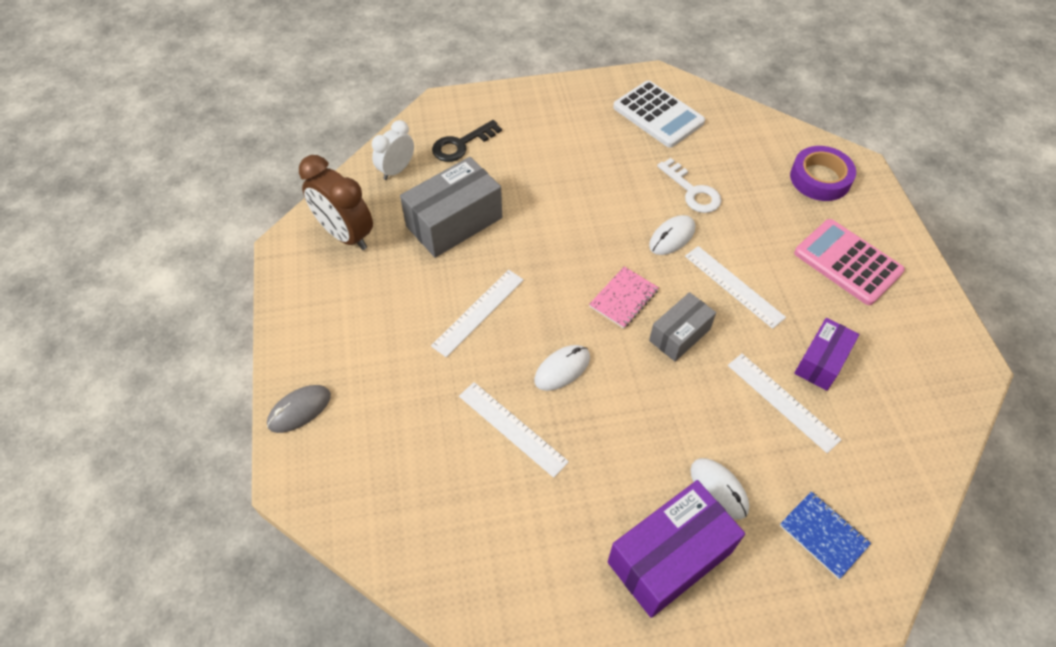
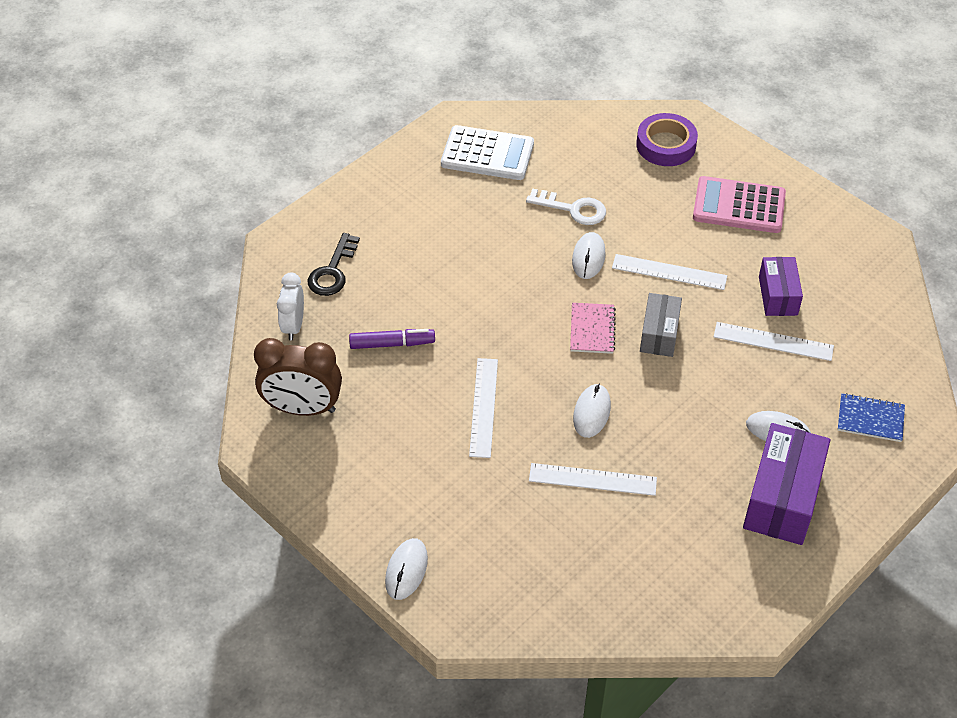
camera: 35 degrees left, 5 degrees down
grey mouse [267,385,331,433] -> white mouse [385,538,428,600]
grey box [400,157,502,258] -> purple marker [349,329,435,349]

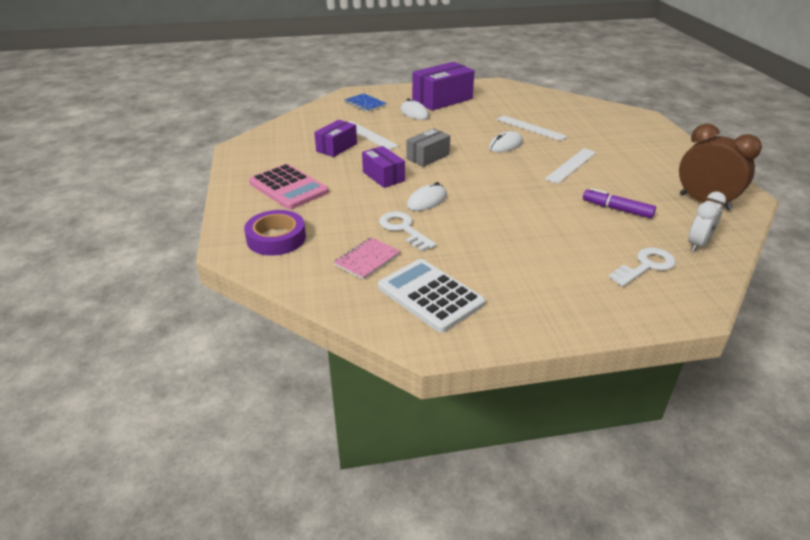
camera: 145 degrees left, 15 degrees down
black key [308,233,360,296] -> white key [608,248,676,287]
white mouse [385,538,428,600] -> none
pink notebook [570,303,616,354] -> pink notebook moved to [334,237,401,280]
white ruler [612,254,727,290] -> purple box [362,146,405,188]

